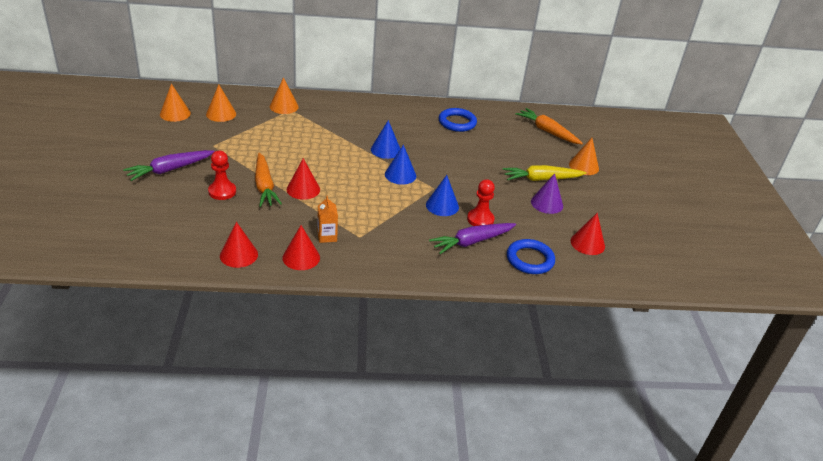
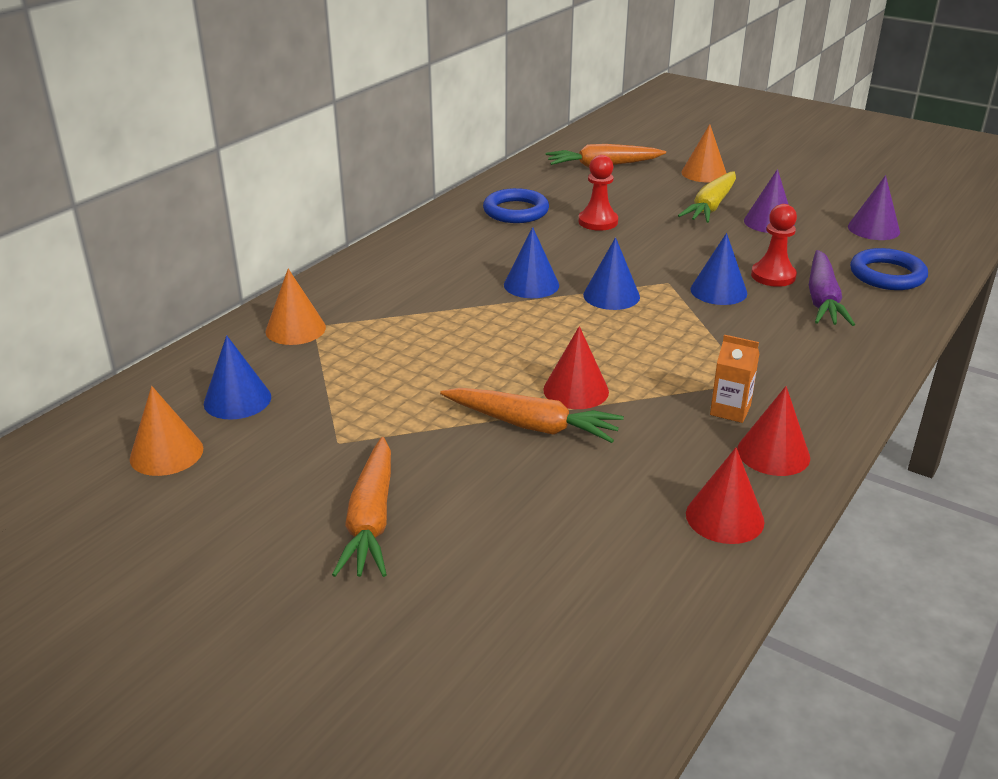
camera: 50 degrees left, 5 degrees down
purple carrot [123,150,215,181] -> orange carrot [332,437,391,577]
orange cone [206,84,236,122] -> blue cone [204,335,271,420]
red pawn [208,151,236,200] -> red pawn moved to [579,155,618,231]
red cone [571,213,605,255] -> purple cone [848,175,900,240]

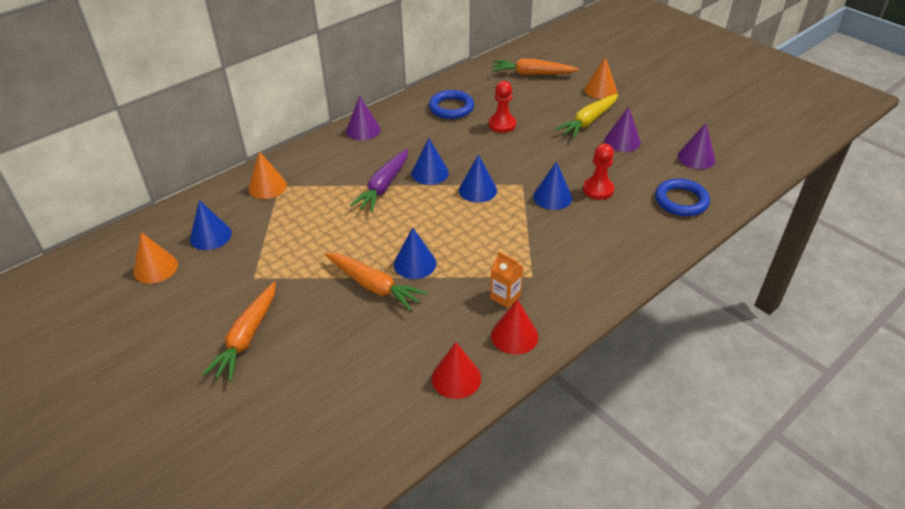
camera: 15 degrees right, 10 degrees up
red cone [543,326,609,409] -> blue cone [394,227,436,279]
purple carrot [809,250,855,326] -> purple carrot moved to [350,149,408,212]
none -> purple cone [346,96,381,140]

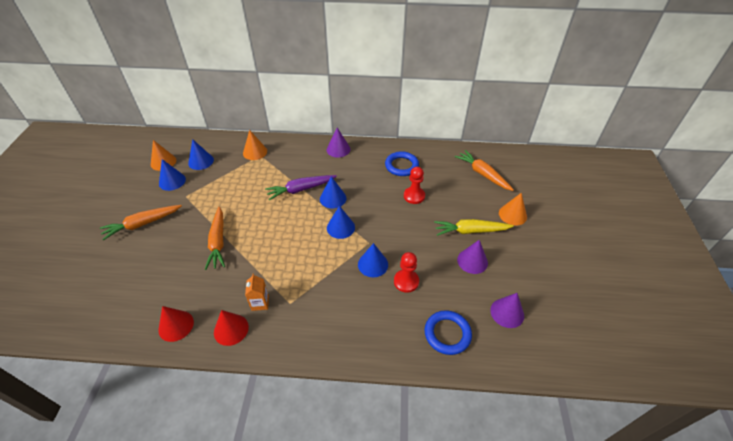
camera: 45 degrees right, 5 degrees up
blue cone [394,227,436,279] -> blue cone moved to [159,159,186,191]

